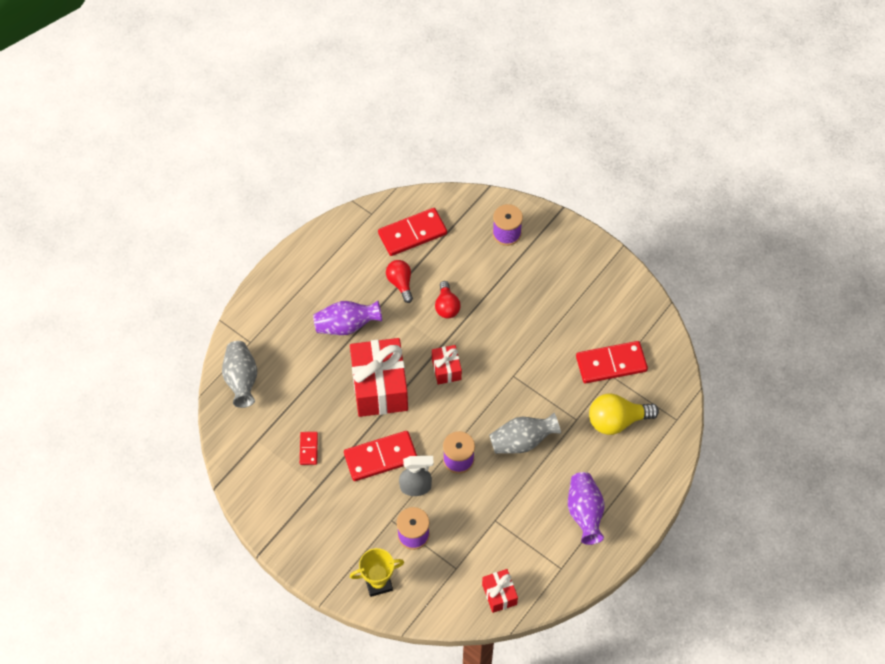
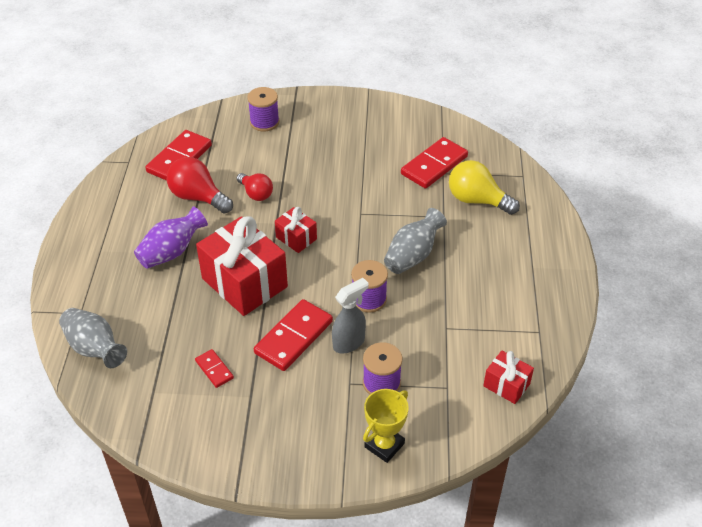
camera: 35 degrees left, 15 degrees down
red light bulb [386,260,413,303] -> red light bulb [167,157,233,214], size x1.55
purple vase [568,472,605,545] -> none
yellow light bulb [589,393,659,435] -> yellow light bulb turned 75 degrees clockwise [449,160,520,215]

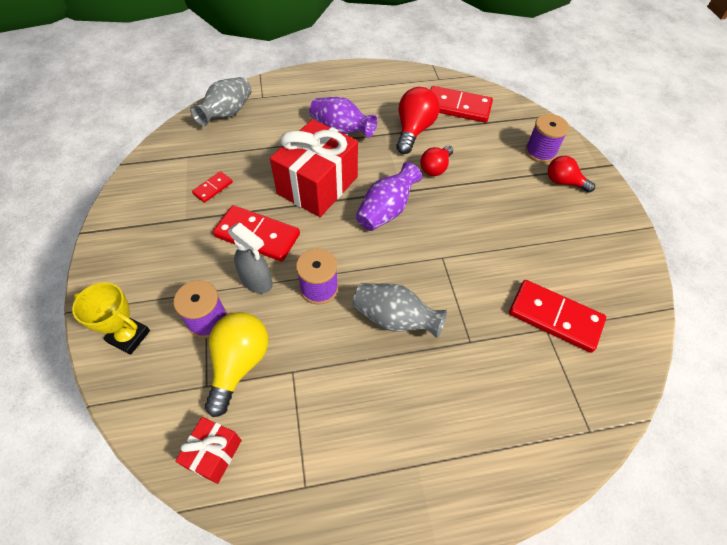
camera: 75 degrees right, 10 degrees up
red gift [275,207,317,253] -> purple vase [356,162,422,231]
yellow light bulb [449,160,520,215] -> yellow light bulb moved to [205,312,268,417]
none -> red light bulb [548,156,595,193]

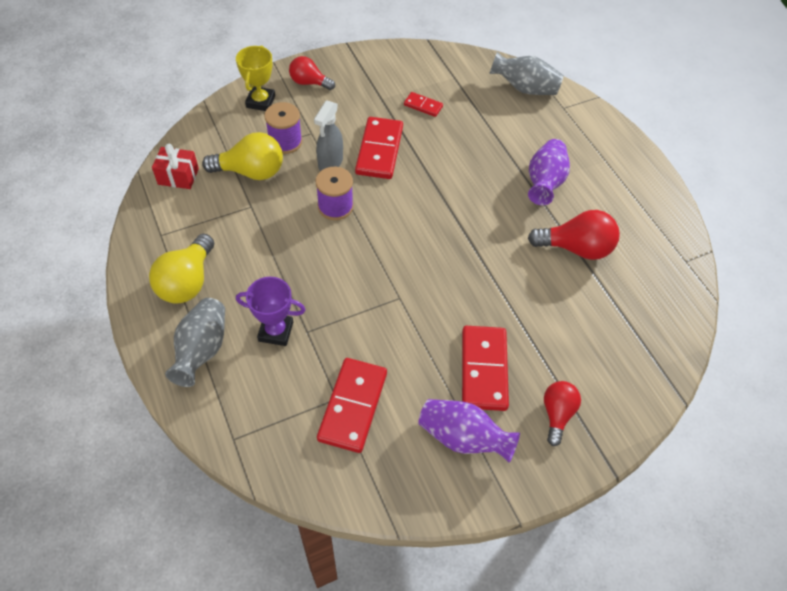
camera: 75 degrees right, 0 degrees up
red gift [270,119,358,217] -> none
grey vase [353,283,447,338] -> grey vase moved to [165,298,225,387]
purple vase [356,162,422,231] -> purple vase moved to [418,399,520,463]
red light bulb [420,145,453,176] -> red light bulb moved to [289,56,335,90]
red domino [430,86,493,123] -> red domino moved to [462,326,509,411]
purple spool [525,114,569,163] -> none
none -> yellow light bulb [149,234,214,304]
none -> purple trophy [236,277,306,346]

